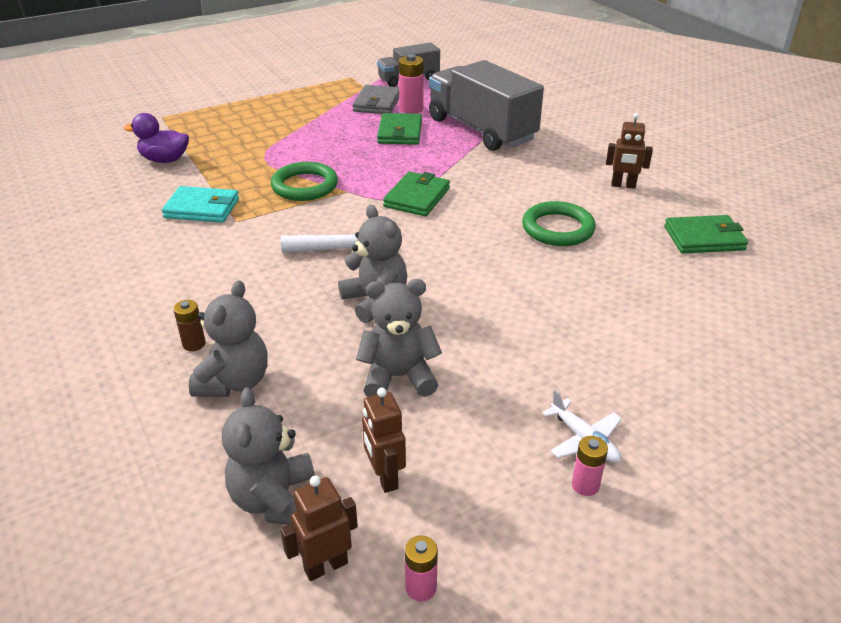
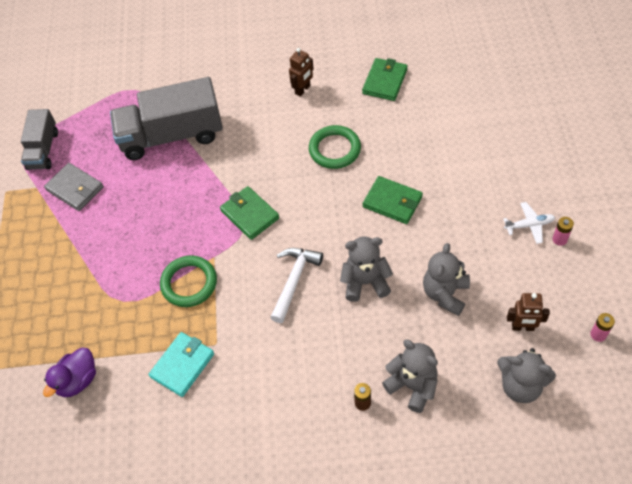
camera: 60 degrees left, 20 degrees up
brown robot [280,476,358,581] -> none
green wallet [377,113,422,145] -> green wallet moved to [363,176,423,224]
pink battery [399,54,424,114] -> none

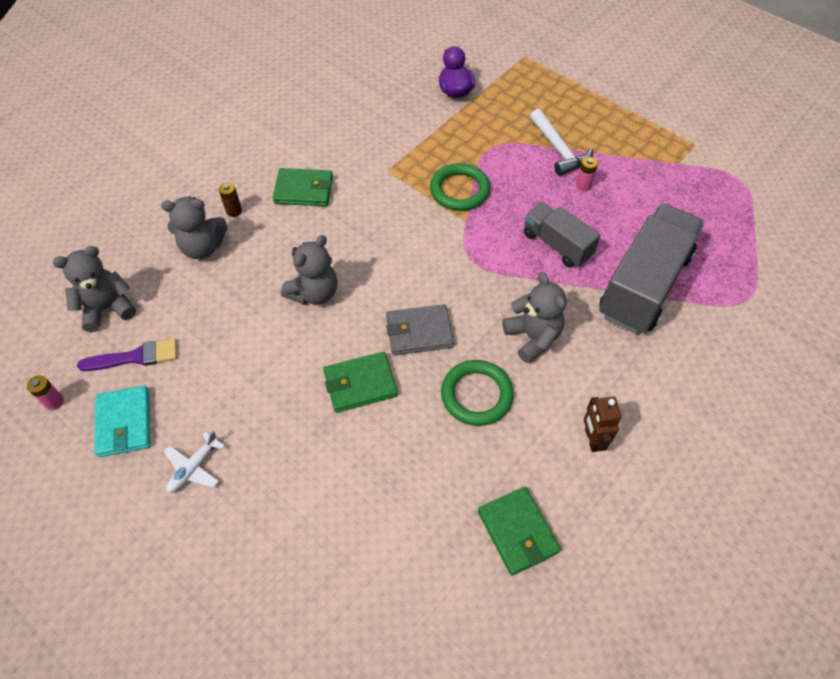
camera: 130 degrees right, 0 degrees up
grey truck [21,109,58,170] -> grey truck moved to [524,202,601,267]
grey wallet [44,163,104,211] -> grey wallet moved to [386,304,454,355]
turquoise wallet [149,332,214,397] -> turquoise wallet moved to [94,385,151,457]
green wallet [220,186,279,240] -> green wallet moved to [273,168,333,206]
white hammer [270,248,323,323] -> white hammer moved to [530,109,593,176]
grey teddy bear [423,243,470,316] -> grey teddy bear moved to [502,272,567,363]
brown robot [507,293,550,331] -> purple brush [77,339,177,371]
pink battery [552,217,574,246] -> pink battery moved to [576,157,598,192]

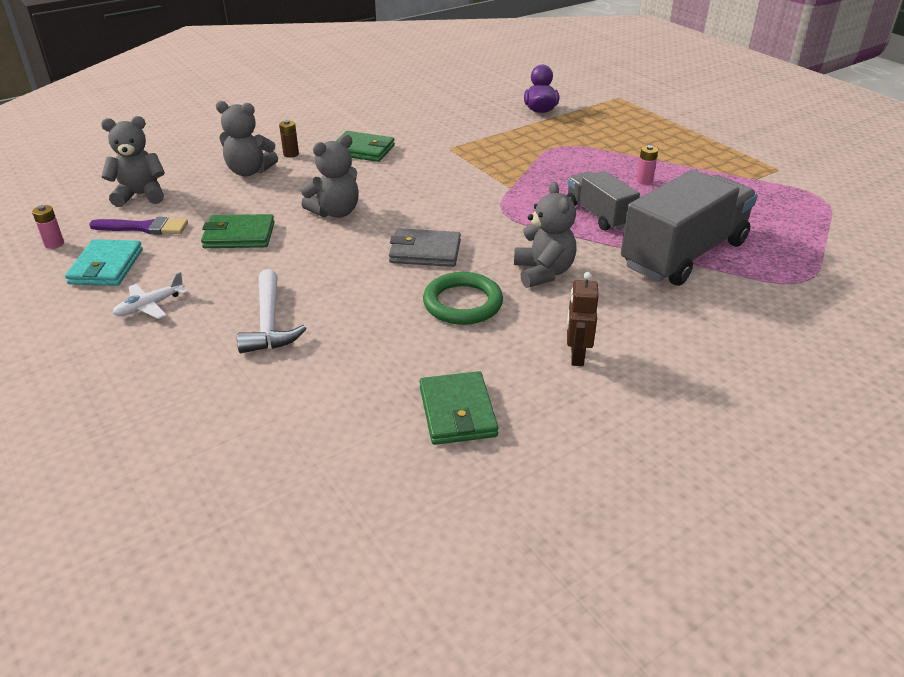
camera: 15 degrees right, 20 degrees down
green wallet [323,352,398,413] -> green wallet moved to [201,214,275,248]
green ring [430,163,490,211] -> none
white hammer [530,109,593,176] -> white hammer moved to [237,269,307,353]

